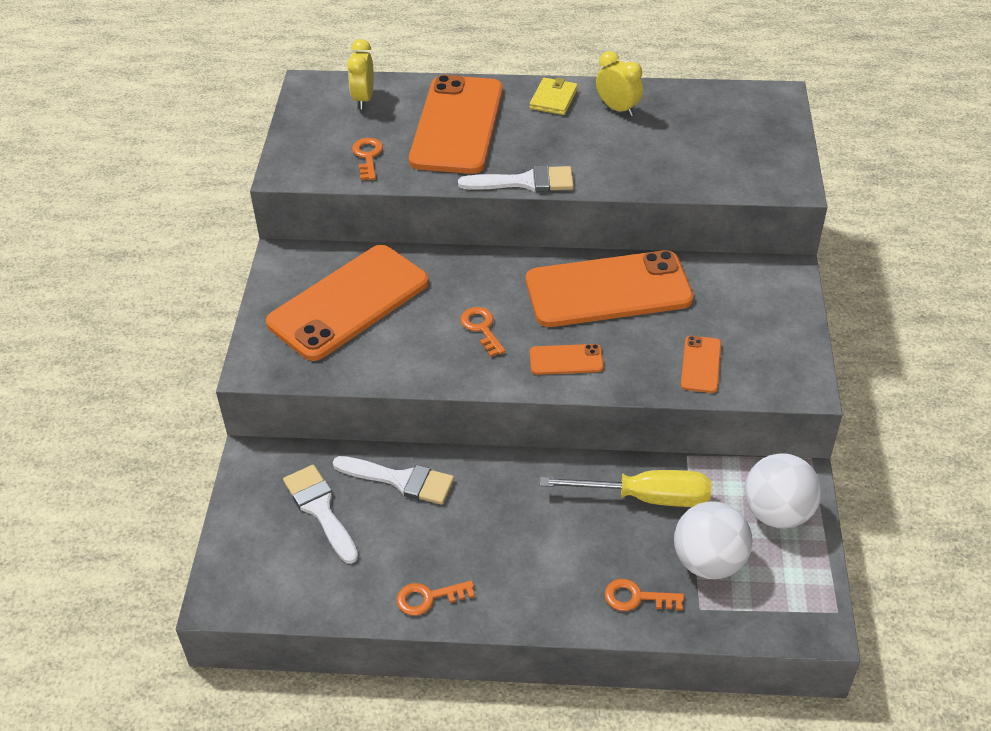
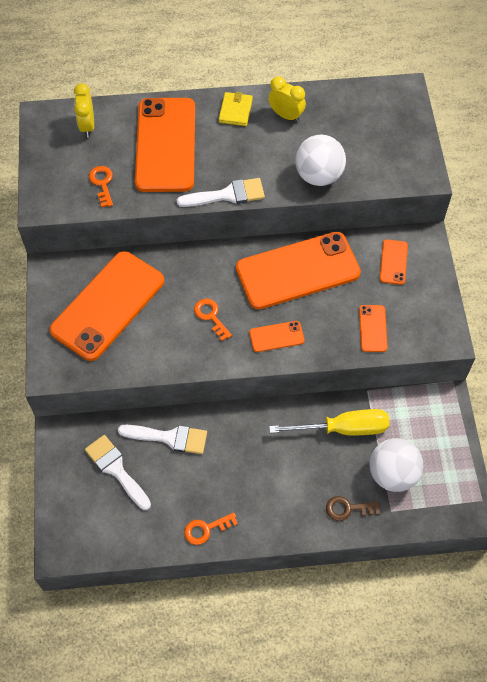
camera: 10 degrees left, 15 degrees up
orange key [605,579,684,611] -> brown key [326,496,380,521]
white ball [744,453,821,529] -> white ball moved to [295,135,346,186]
none -> orange phone [380,239,408,285]

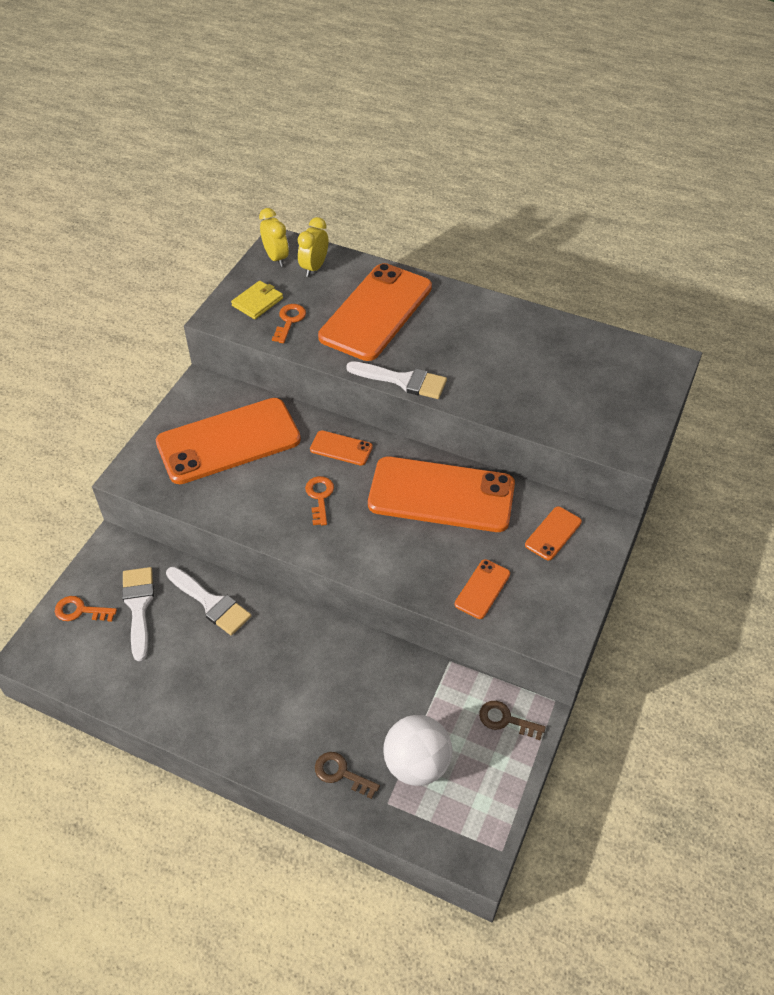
camera: 30 degrees right, 10 degrees down
orange key [184,512,238,545] -> orange key moved to [55,596,117,622]
yellow wallet [219,92,253,126] -> yellow wallet moved to [231,281,283,319]
orange phone [249,321,305,352] -> orange phone moved to [310,430,373,466]
yellow clock [268,76,306,122] -> yellow clock moved to [259,208,289,267]
yellow screwdriver [269,409,390,435] -> none
white ball [295,135,346,186] -> none
none -> brown key [479,701,546,740]

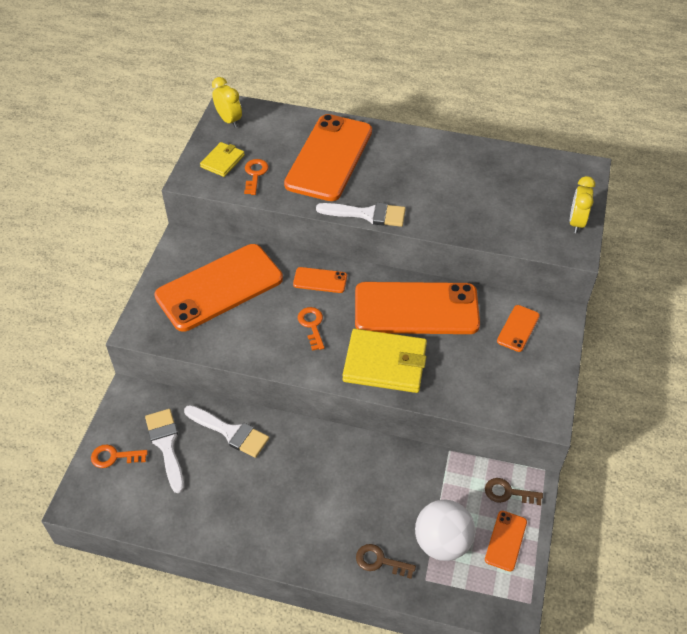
camera: 10 degrees left, 0 degrees up
yellow clock [298,217,328,277] -> yellow clock moved to [570,176,595,233]
orange phone [455,559,510,619] -> orange phone moved to [485,511,527,571]
none -> yellow wallet [343,329,427,393]

